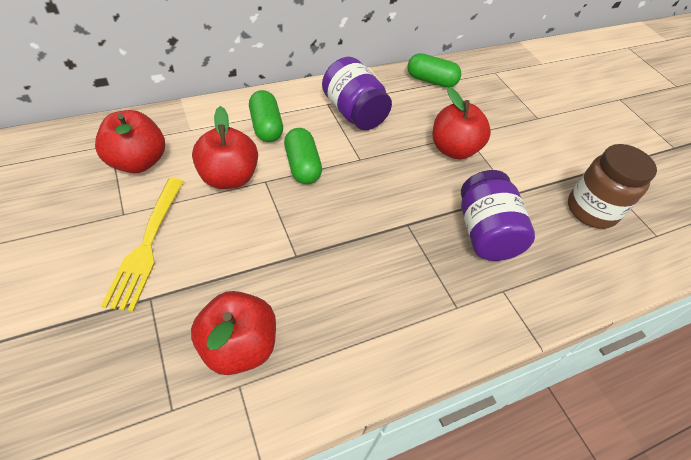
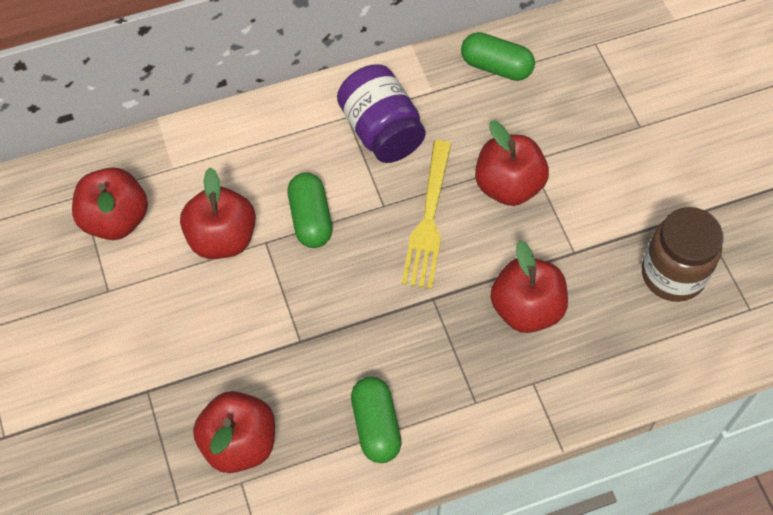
camera: 10 degrees right, 10 degrees up
yellow fork [101,178,184,312] -> yellow fork moved to [402,140,452,289]
green capsule [249,90,283,142] -> green capsule moved to [351,377,402,463]
purple jar [461,170,535,261] -> red apple [490,241,568,333]

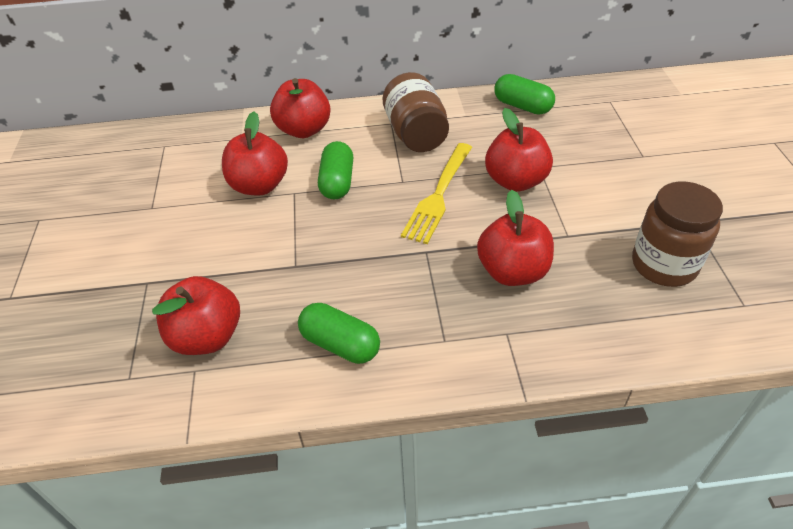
camera: 15 degrees right, 15 degrees down
red apple [72,167,148,240] -> red apple moved to [270,78,331,138]
purple jar [337,64,426,163] -> brown jar [383,72,449,152]
green capsule [351,377,402,463] -> green capsule turned 60 degrees counterclockwise [298,303,380,364]

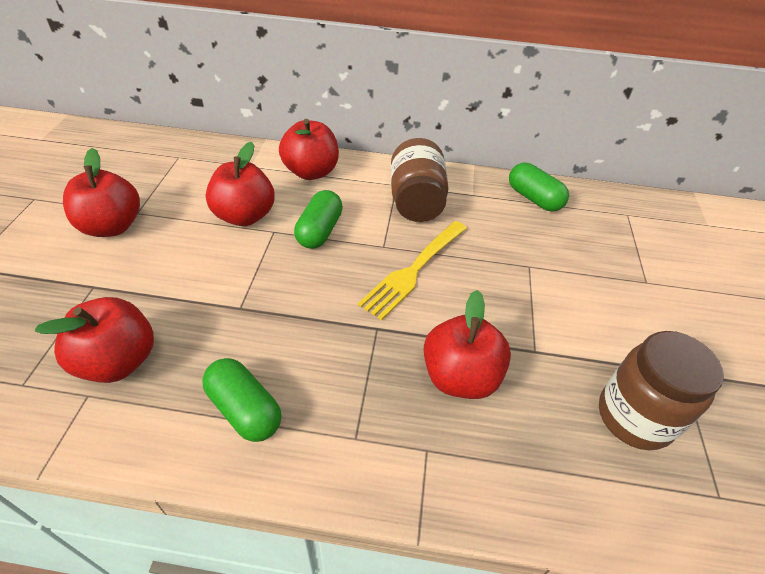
camera: 10 degrees right, 0 degrees up
red apple [485,108,553,192] -> red apple moved to [63,148,140,237]

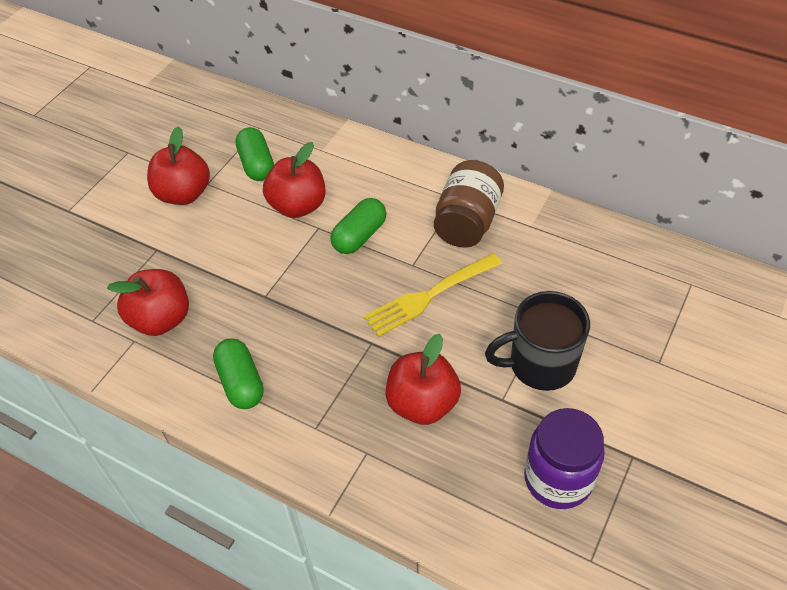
camera: 25 degrees right, 5 degrees up
red apple [279,119,339,180] -> none
green capsule [509,163,569,211] -> green capsule moved to [236,127,274,181]
brown jar [599,331,724,450] -> purple jar [524,408,605,509]
none -> black mug [485,291,590,391]

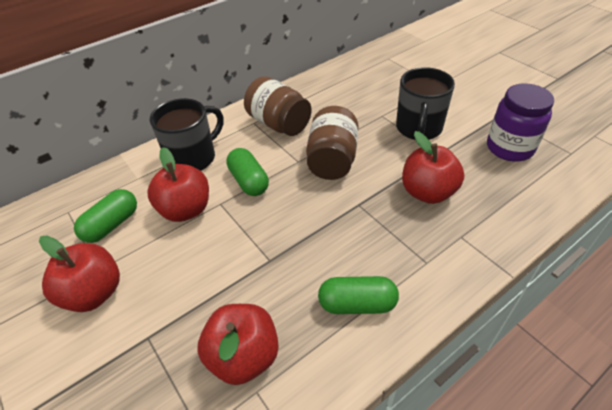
camera: 65 degrees left, 5 degrees down
green capsule [236,127,274,181] -> green capsule turned 60 degrees counterclockwise [74,189,137,243]
yellow fork [364,253,502,337] -> brown jar [306,106,359,180]
none -> black mug [150,98,223,171]

